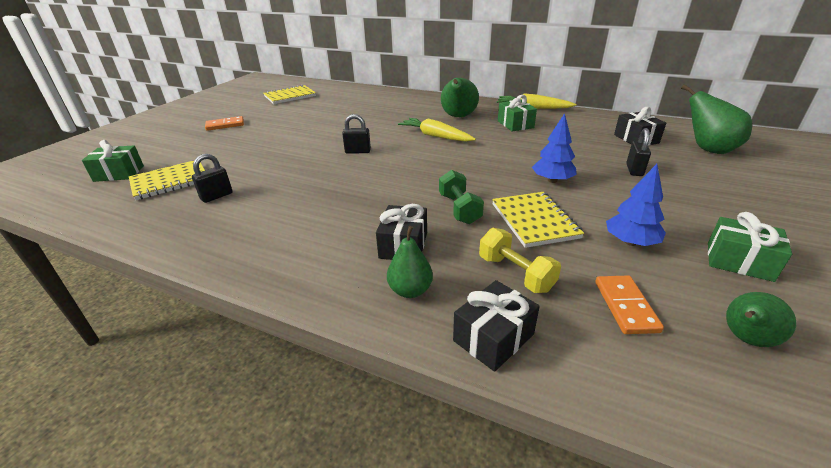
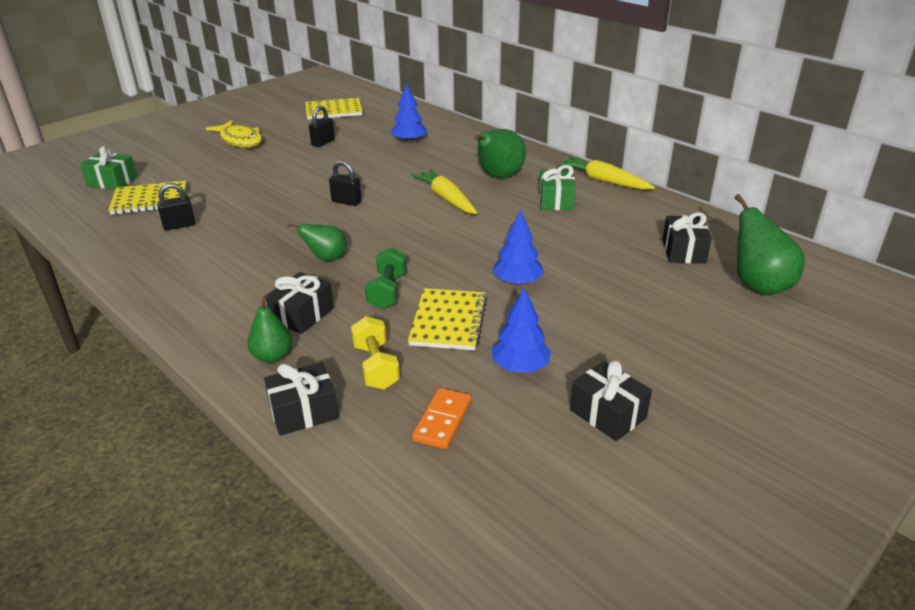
camera: 20 degrees right, 0 degrees up
orange domino [205,116,244,131] -> yellow fish [206,120,262,148]
black padlock [626,128,651,176] -> black padlock moved to [309,106,335,147]
green gift [708,212,792,282] -> black gift [570,361,652,441]
green pear [726,292,796,347] -> green pear moved to [288,223,347,261]
none -> blue tree [391,83,427,143]

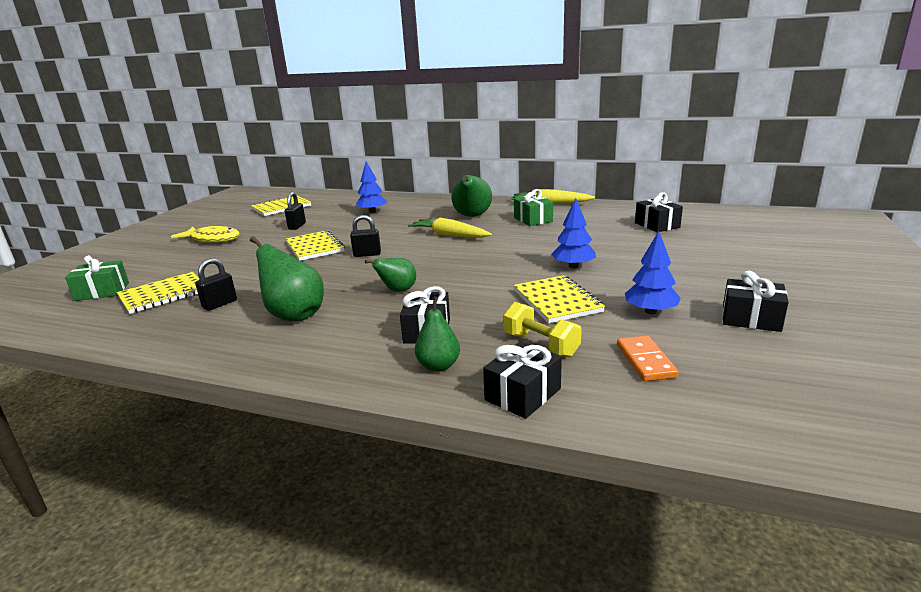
camera: 25 degrees left, 10 degrees down
green dumbbell [365,247,407,309] -> none
green pear [734,194,805,295] -> green pear moved to [250,236,324,322]
none -> yellow notebook [286,230,345,261]

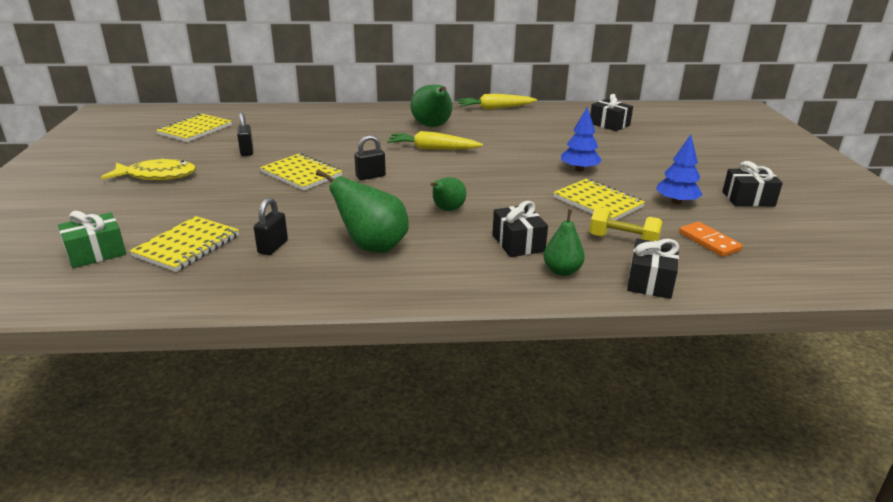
camera: 25 degrees left, 5 degrees up
blue tree [355,161,387,213] -> none
green gift [514,189,553,226] -> none

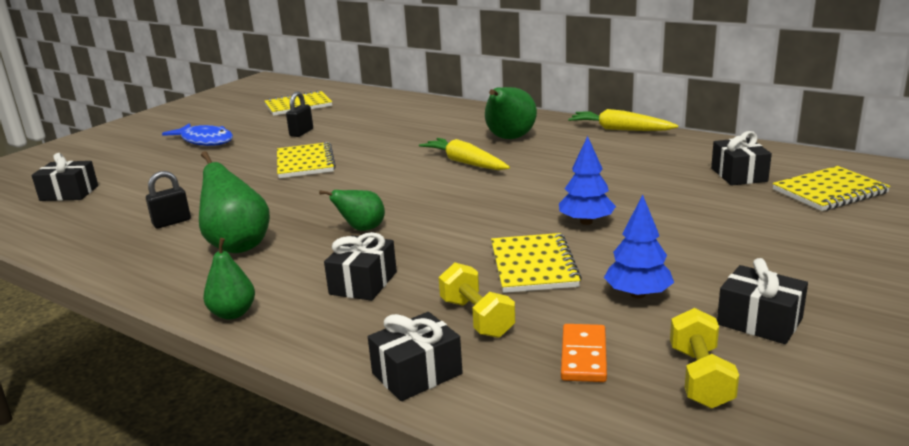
camera: 40 degrees right, 5 degrees down
green gift [58,211,126,268] -> black gift [32,153,98,201]
yellow fish [101,159,196,180] -> blue fish [162,123,233,146]
yellow notebook [130,216,239,272] -> yellow notebook moved to [772,166,891,211]
black padlock [354,135,386,180] -> none
green pear [543,209,585,276] -> green pear moved to [203,238,255,320]
none -> yellow dumbbell [670,308,739,409]

